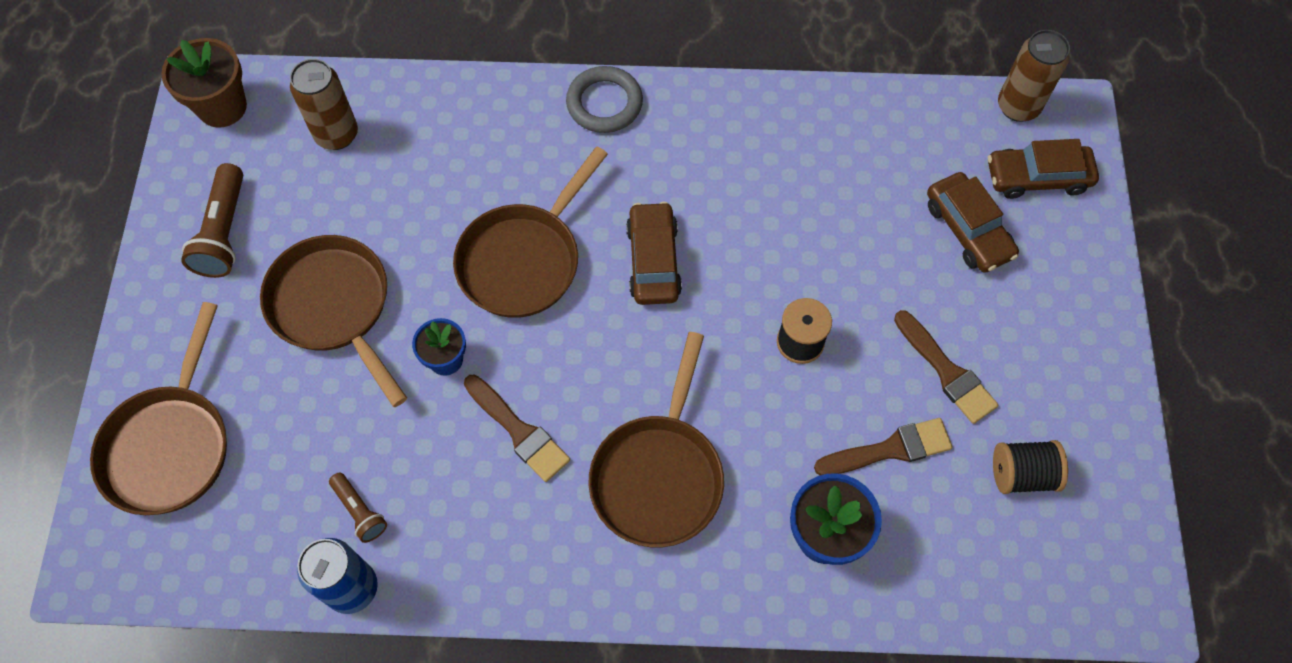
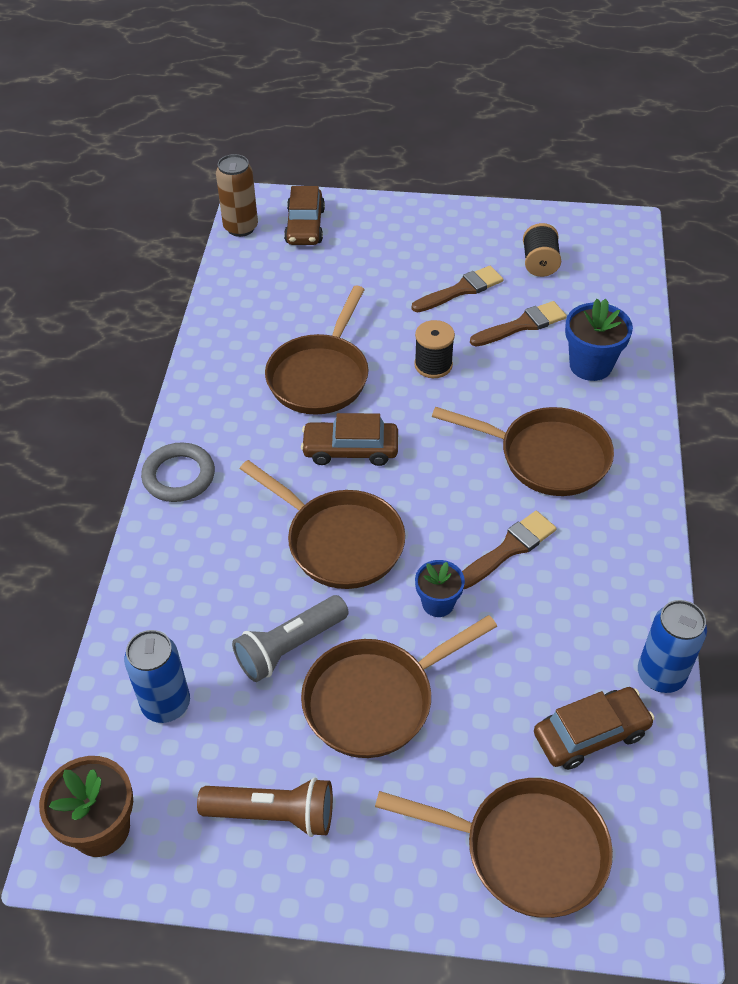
camera: 85 degrees left, 15 degrees down
brown can [290,59,358,150] -> blue can [124,630,190,723]
brown flashlight [329,473,387,543] -> none
brown brush [814,418,953,475] -> brown brush turned 75 degrees clockwise [470,301,567,346]
brown car [927,172,1019,273] -> brown car moved to [534,687,655,770]
none -> grey flashlight [232,595,349,682]
none -> brown pan [265,286,369,415]

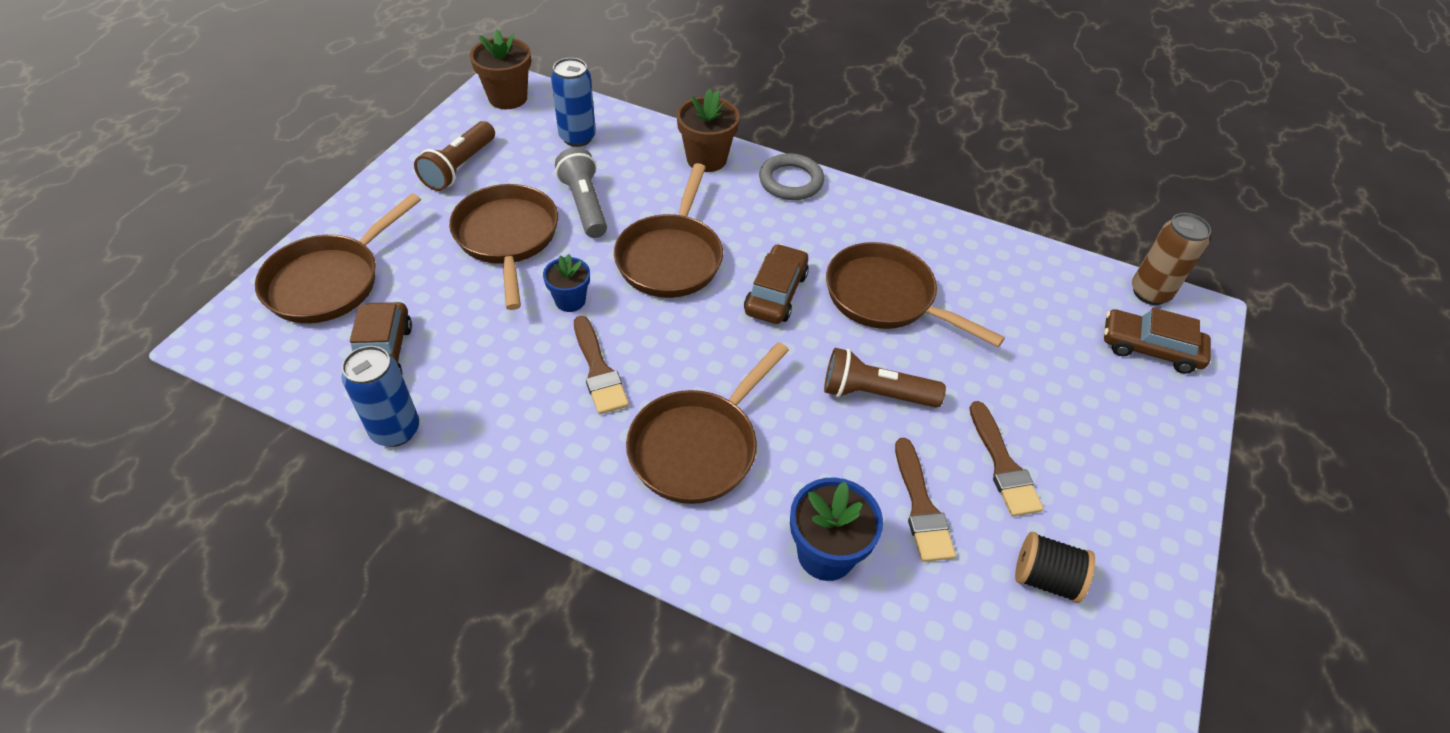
camera: 105 degrees right, 0 degrees up
brown pan [240,460,405,589] -> brown pan turned 45 degrees counterclockwise [614,163,723,298]
black spool [414,320,455,378] -> brown flashlight [824,348,946,408]
none -> brown flower pot [676,89,740,172]

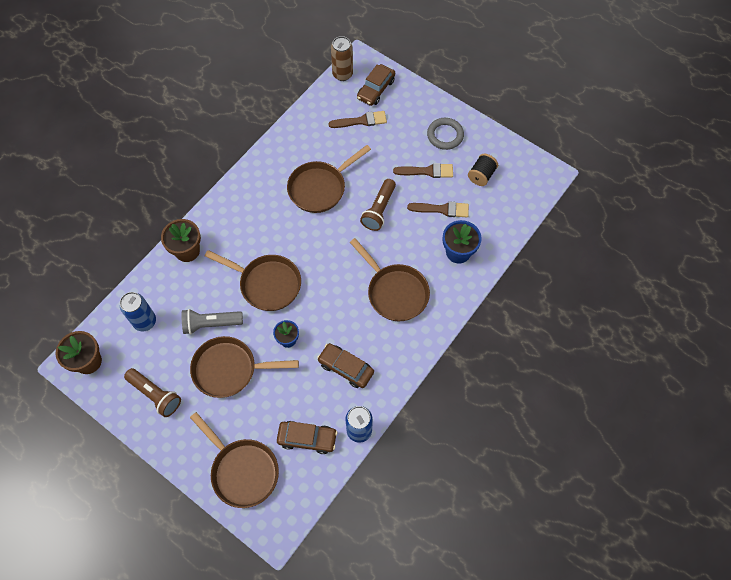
camera: 75 degrees left, 15 degrees up
brown brush [574,316,629,414] -> brown brush moved to [328,111,387,128]
brown car [744,244,809,324] -> brown car moved to [317,343,374,388]
grey ring [759,153,824,200] -> grey ring moved to [427,118,464,150]

